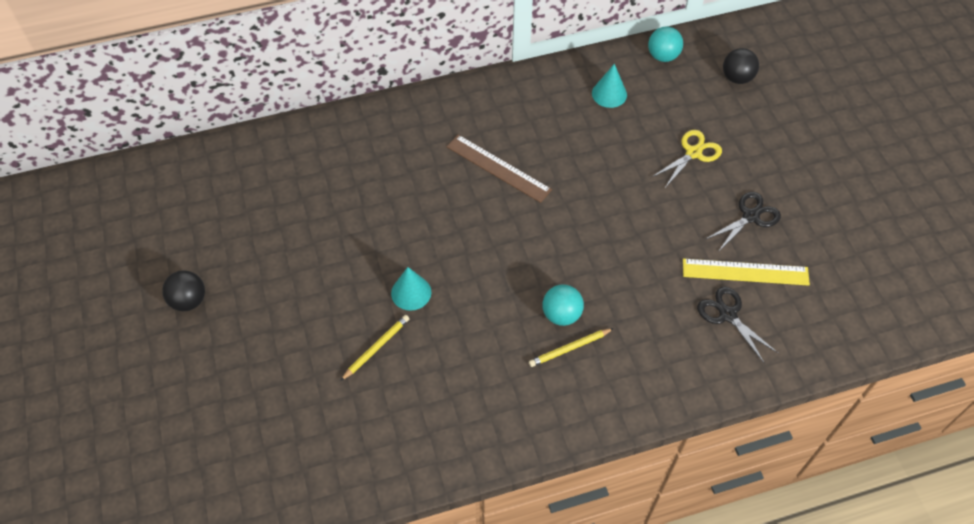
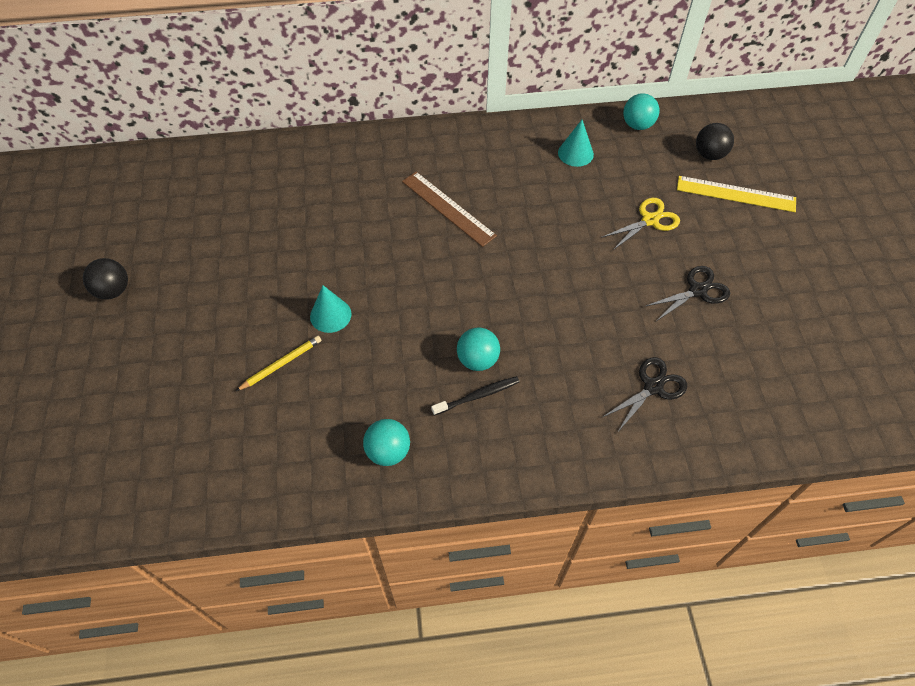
camera: 10 degrees right, 0 degrees up
yellow pencil [529,328,614,367] -> black toothbrush [431,376,520,416]
yellow ruler [683,258,810,286] -> yellow ruler moved to [677,176,796,212]
black scissors [697,287,778,363] -> black scissors turned 75 degrees clockwise [603,357,687,433]
none -> turquoise ball [363,419,410,466]

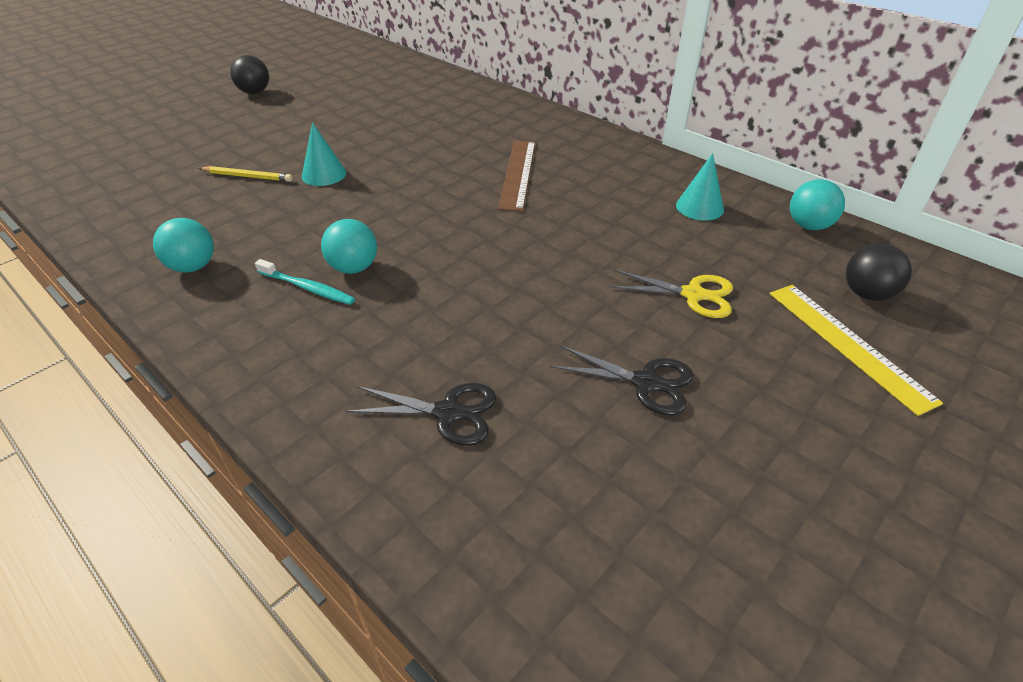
camera: 50 degrees right, 15 degrees down
black toothbrush [431,376,520,416] -> turquoise toothbrush [255,259,355,305]

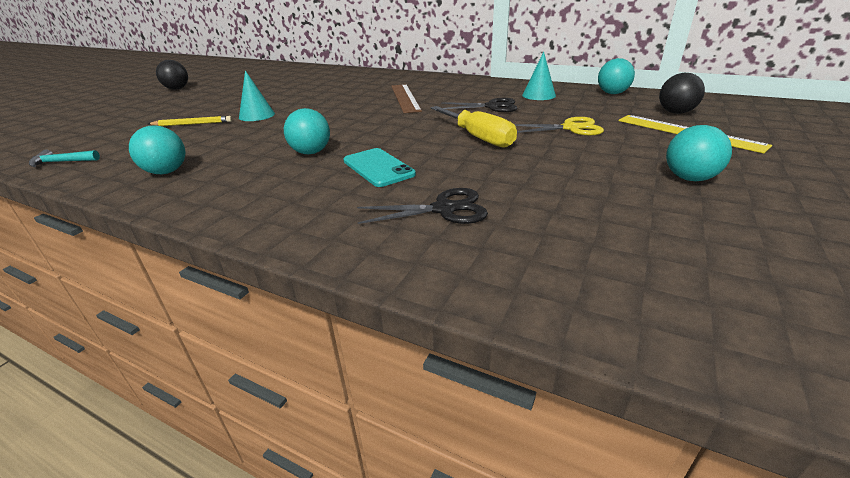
camera: 15 degrees left, 10 degrees down
turquoise toothbrush [255,259,355,305] -> none
black scissors [550,345,694,416] -> black scissors moved to [441,98,518,112]
none -> turquoise hammer [29,149,100,167]
none -> turquoise phone [343,148,416,187]
none -> yellow screwdriver [430,106,517,148]
none -> turquoise ball [666,125,732,181]

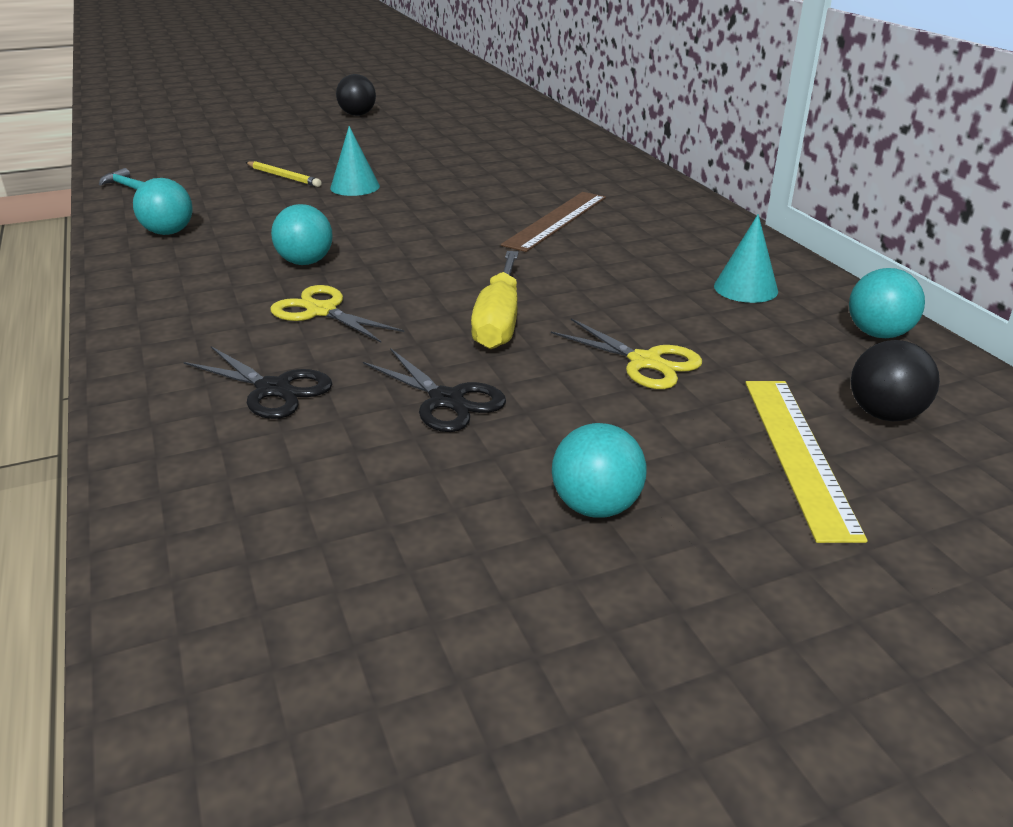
camera: 40 degrees right, 0 degrees up
turquoise phone [343,148,416,187] -> yellow scissors [271,285,404,343]
black scissors [441,98,518,112] -> black scissors moved to [363,348,506,432]

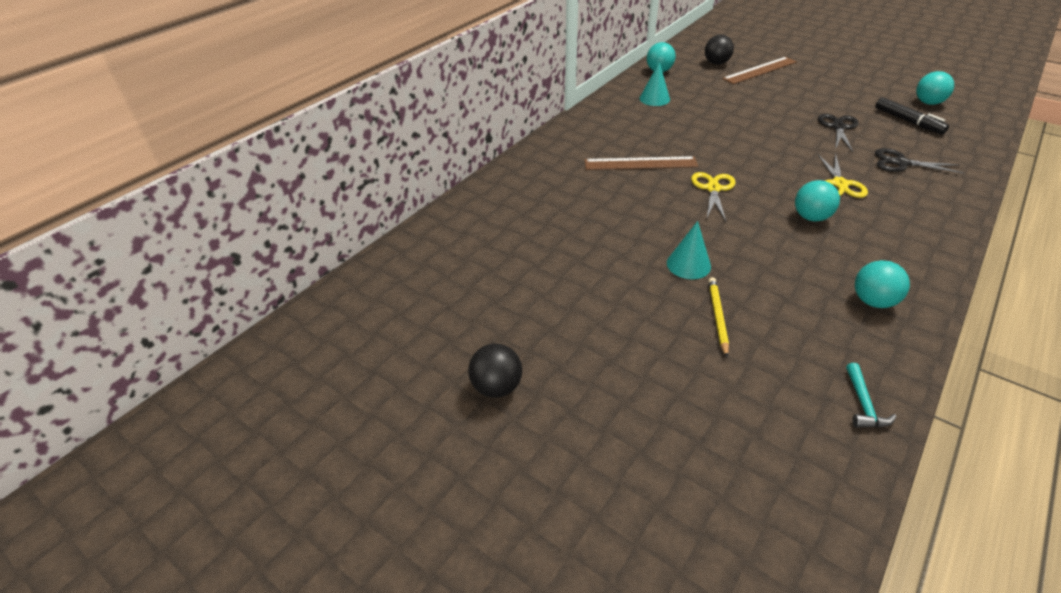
camera: 120 degrees left, 10 degrees up
black scissors [184,346,332,419] -> black scissors turned 75 degrees counterclockwise [875,148,964,174]
yellow screwdriver [471,251,519,349] -> none
yellow scissors [551,318,702,389] -> yellow scissors moved to [691,172,736,221]
turquoise ball [552,423,646,518] -> turquoise ball moved to [916,71,954,105]
yellow ruler [745,381,868,543] -> brown ruler [722,57,797,84]
none -> black marker [875,97,949,134]

